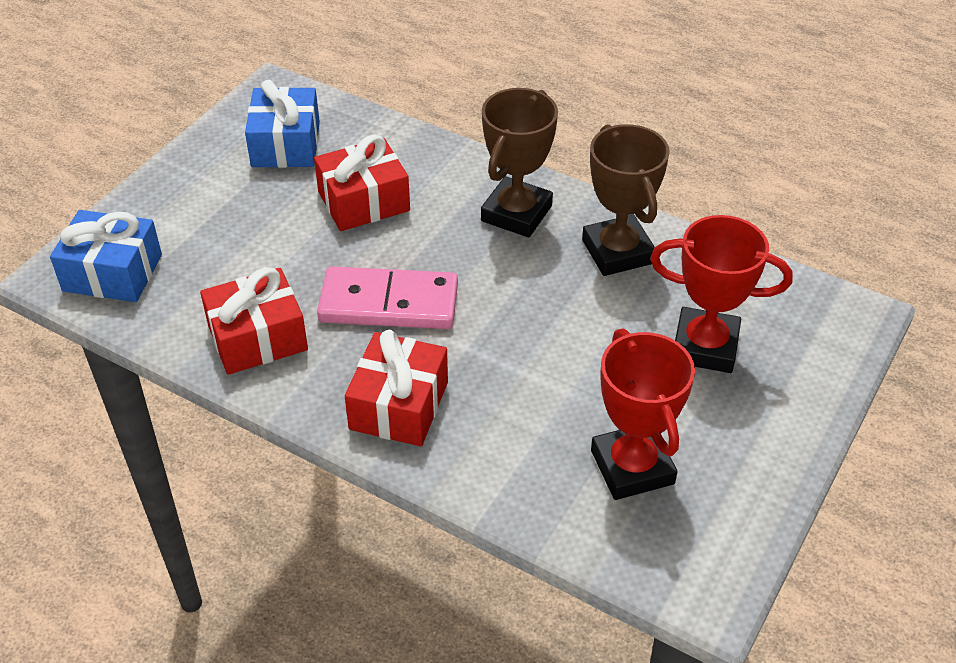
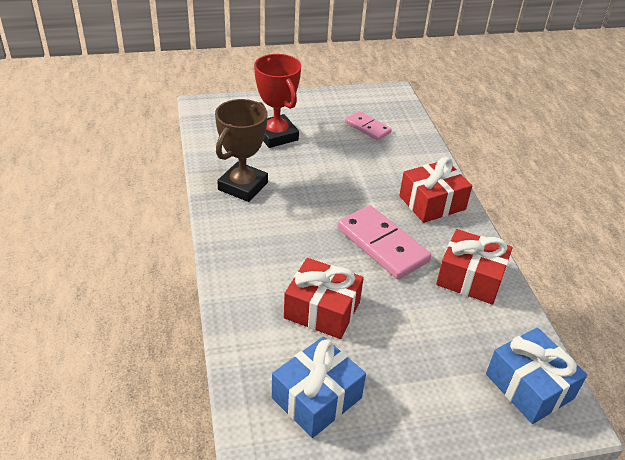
camera: 135 degrees left, 5 degrees down
brown trophy [481,88,558,237] -> none
red trophy [591,328,695,500] -> pink domino [345,111,392,141]

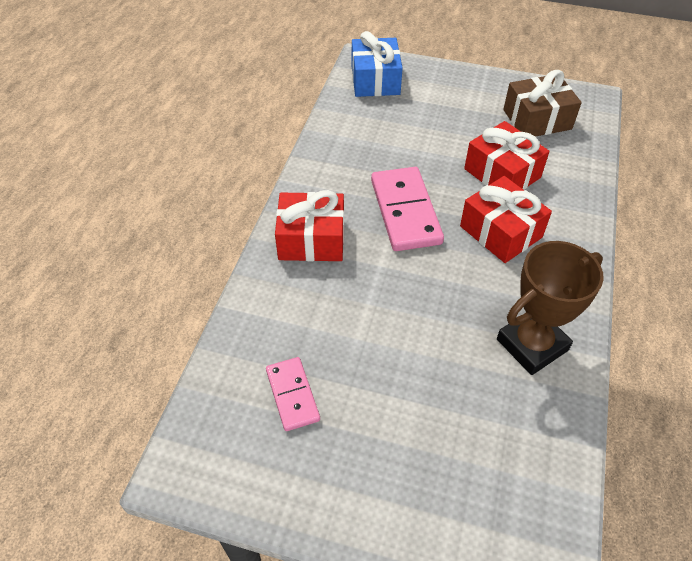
camera: 150 degrees left, 10 degrees up
red trophy [254,54,301,148] -> none
blue gift [272,336,366,438] -> brown gift [503,70,582,137]
red gift [436,229,513,304] -> red gift moved to [460,176,552,263]

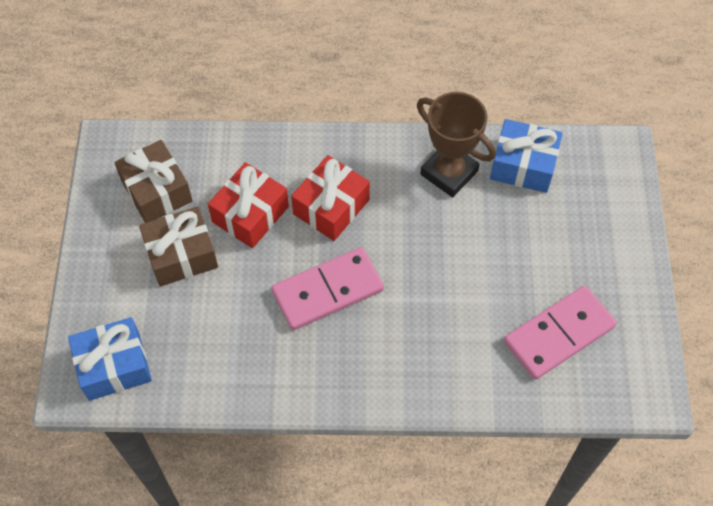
camera: 105 degrees left, 10 degrees up
pink domino [266,357,320,431] -> pink domino [504,285,617,380], size x1.70
red gift [275,190,344,261] -> none
none -> brown gift [139,206,218,287]
none -> blue gift [490,119,563,193]

